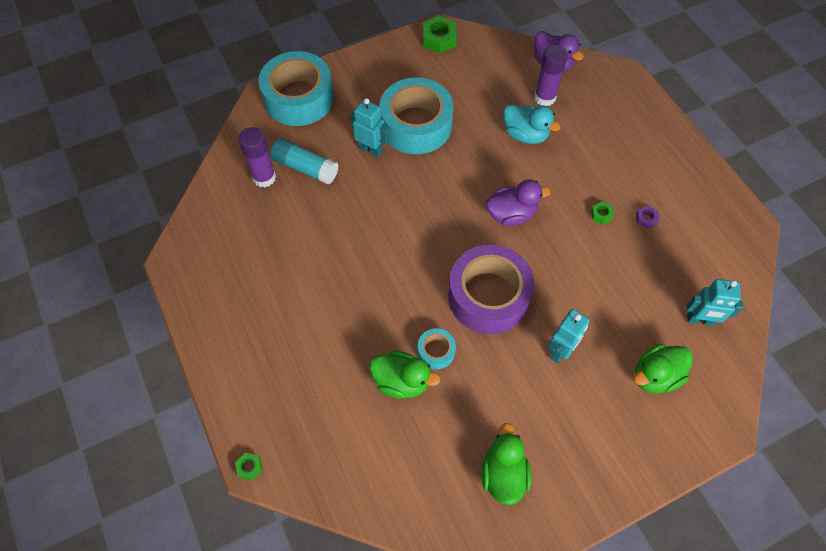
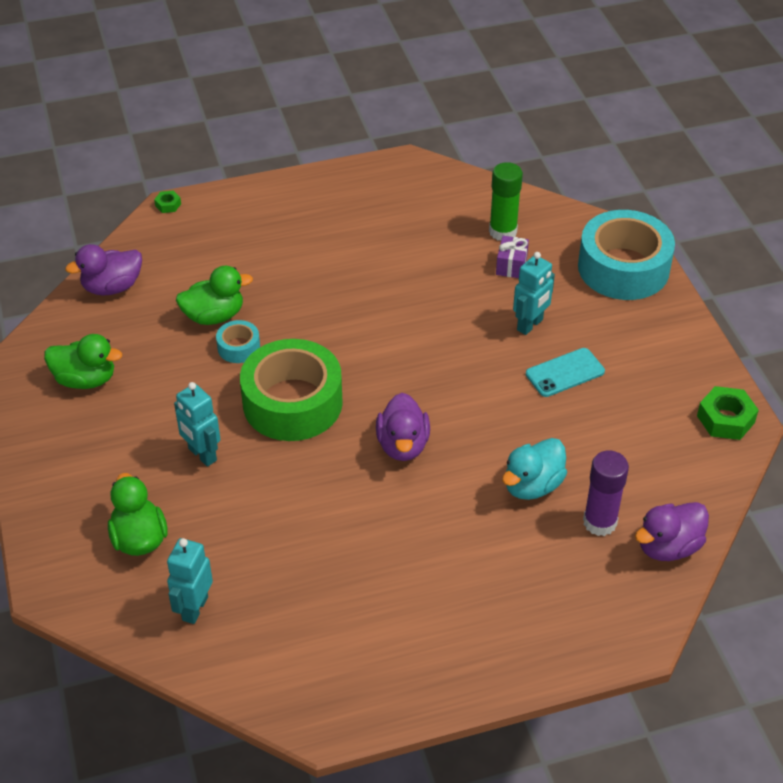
camera: 100 degrees right, 15 degrees down
purple glue stick [238,127,276,188] -> green glue stick [489,162,523,240]
turquoise glue stick [270,138,338,184] -> purple gift [496,236,529,278]
green duck [369,350,440,399] -> green duck turned 135 degrees counterclockwise [176,266,253,325]
turquoise tape [380,77,453,154] -> turquoise phone [526,348,605,397]
purple tape [448,245,535,334] -> green tape [240,339,343,441]
green nut [591,202,614,225] -> none
purple nut [636,205,659,229] -> none
none -> purple duck [65,244,142,296]

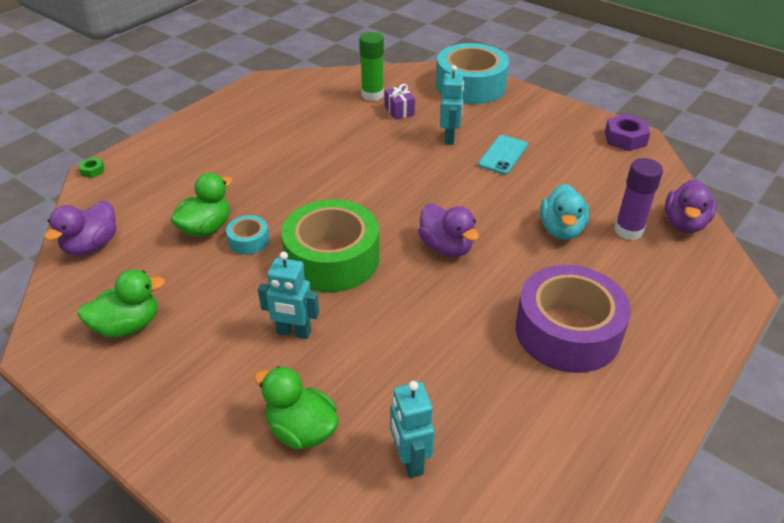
camera: 35 degrees left, 5 degrees down
green nut [697,386,759,440] -> purple nut [605,114,650,151]
none -> purple tape [516,265,631,373]

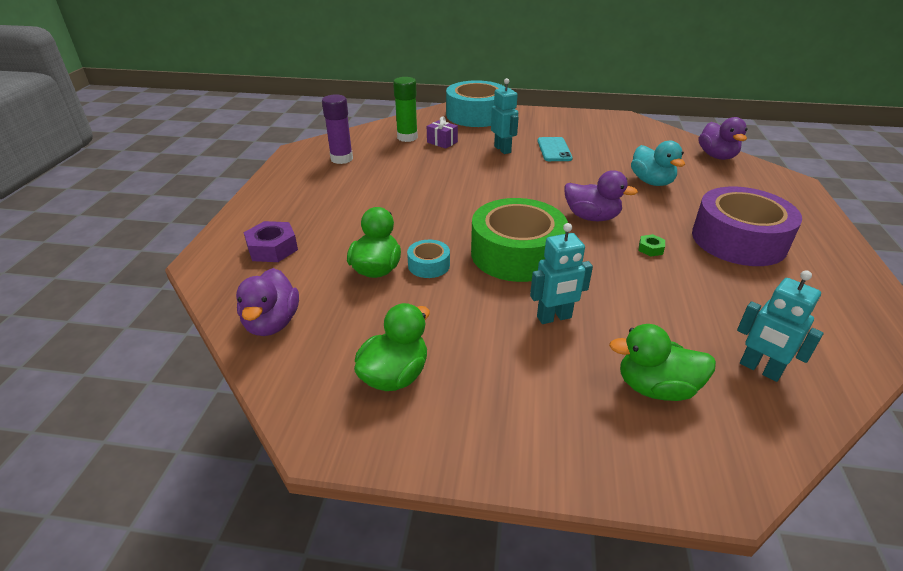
camera: 30 degrees left, 5 degrees down
green nut [79,157,104,178] -> green nut moved to [639,234,665,257]
purple nut [605,114,650,151] -> purple nut moved to [244,221,298,262]
purple glue stick [614,158,663,240] -> purple glue stick moved to [322,94,353,164]

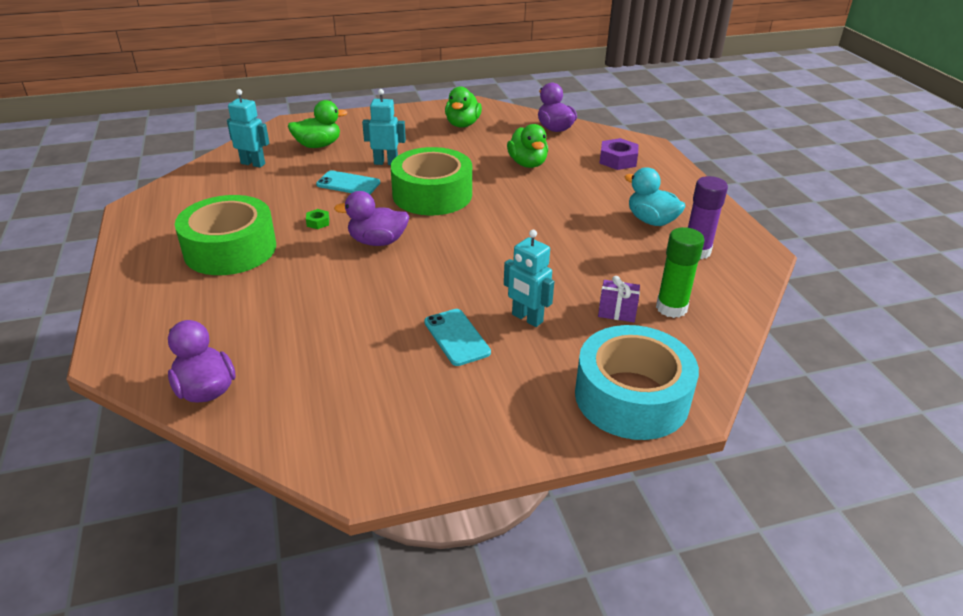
camera: 155 degrees right, 0 degrees up
turquoise tape [407,240,450,278] -> none
turquoise robot [530,223,593,324] -> turquoise robot turned 45 degrees clockwise [362,89,406,165]
turquoise duck [631,141,685,186] -> turquoise duck moved to [625,167,686,226]
purple tape [692,187,802,266] -> green tape [175,195,276,275]
none -> turquoise phone [316,170,380,194]

